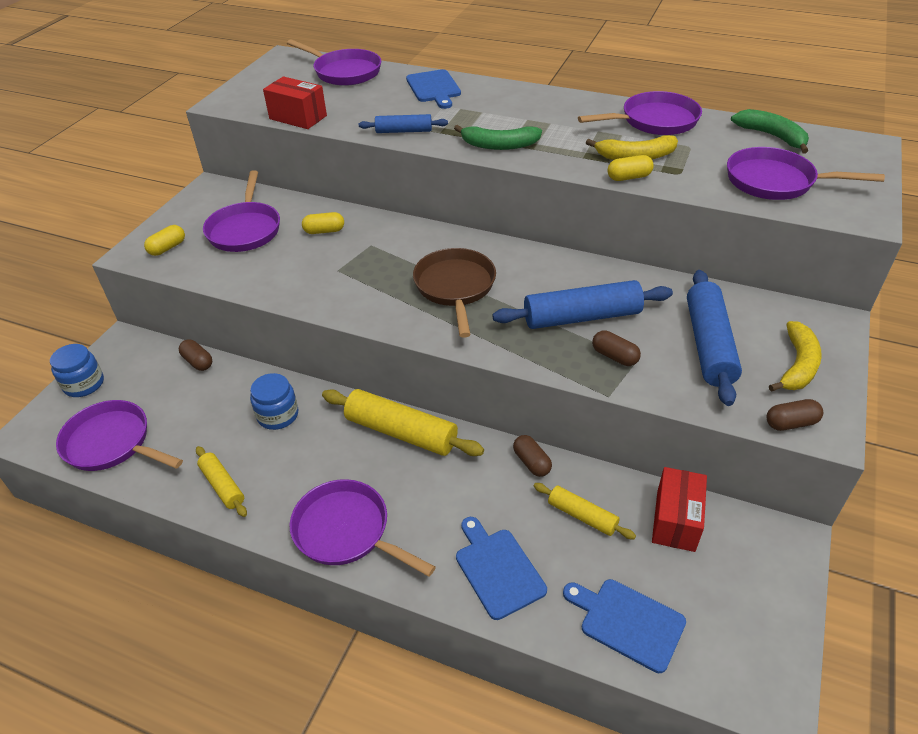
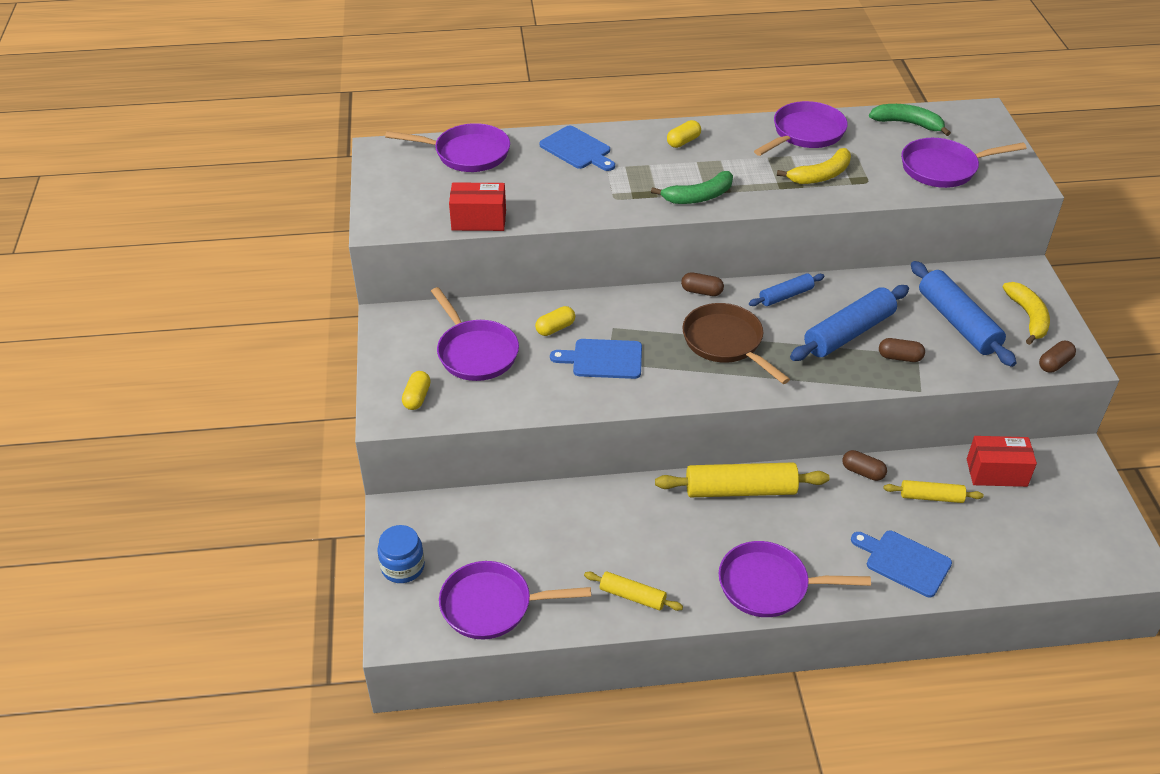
camera: 30 degrees left, 0 degrees up
brown capsule [179,339,212,371] -> brown capsule moved to [681,272,724,296]
blue jar [250,373,298,430] -> none
blue rolling pin [359,114,448,133] -> blue rolling pin moved to [749,273,825,306]
blue cutting board [563,579,686,673] -> blue cutting board moved to [550,339,642,379]
yellow capsule [607,155,654,181] -> yellow capsule moved to [667,120,701,148]
red box [652,467,707,552] -> red box turned 75 degrees counterclockwise [967,436,1037,487]

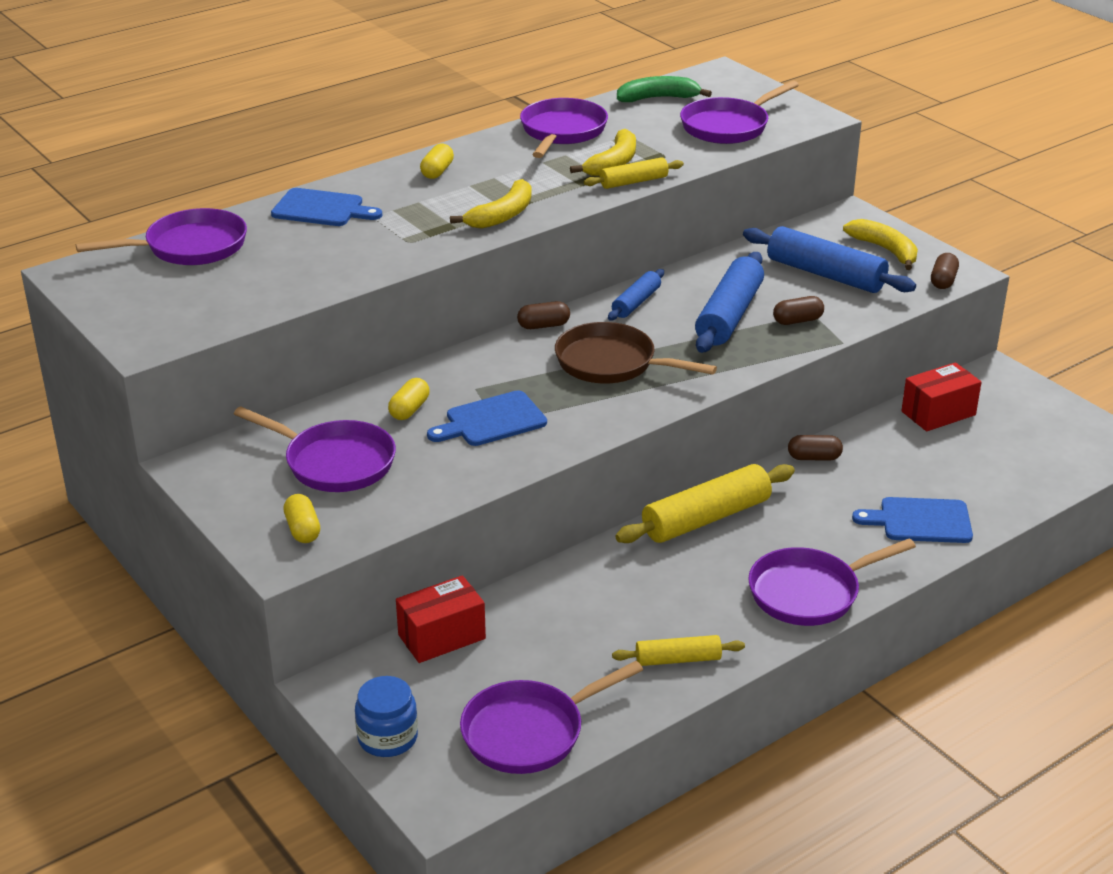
camera: 30 degrees left, 10 degrees down
red box [449,182,506,231] -> red box moved to [396,575,486,663]
green banana [651,171,733,204] -> yellow banana [450,179,532,229]
yellow rolling pin [884,480,984,503] -> yellow rolling pin moved to [584,157,684,189]

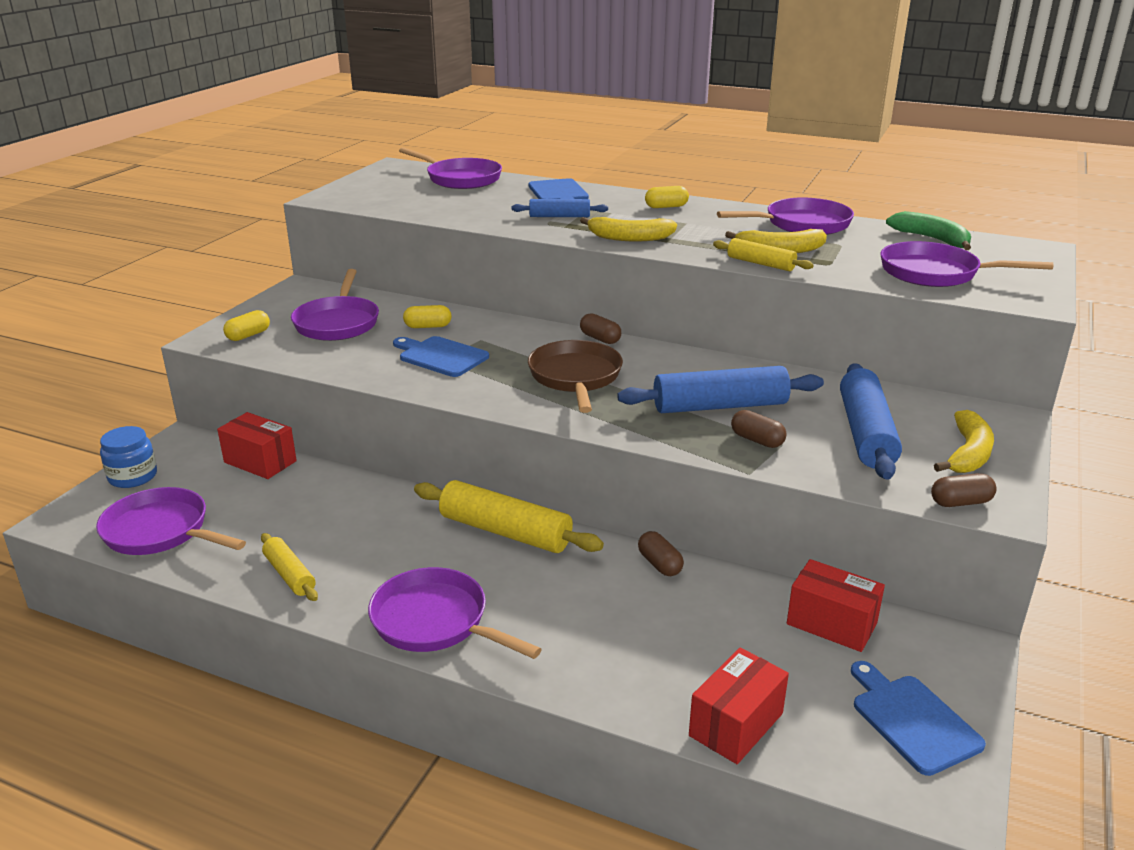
camera: 60 degrees right, 5 degrees down
blue rolling pin [608,269,664,320] -> blue rolling pin moved to [511,199,608,217]
blue cutting board [852,497,973,543] -> blue cutting board moved to [851,661,986,776]
none -> red box [689,648,789,764]

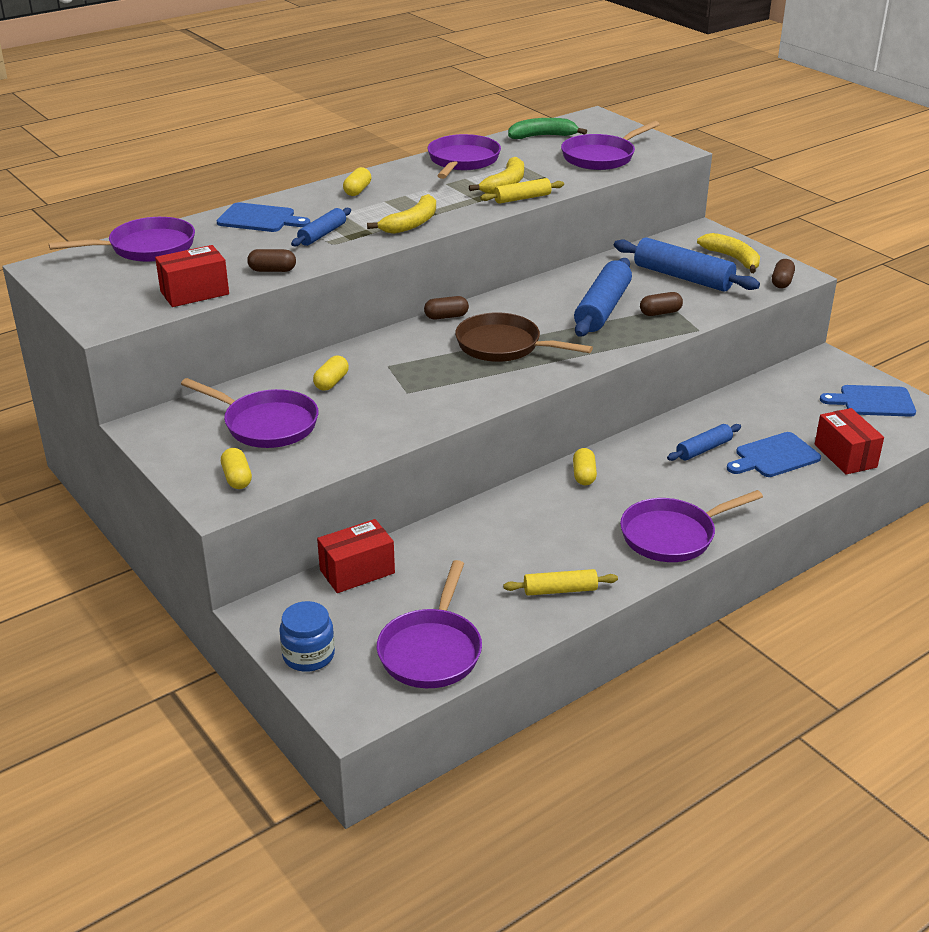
camera: 60 degrees left, 5 degrees up
purple pan [96,487,246,555] -> purple pan turned 45 degrees counterclockwise [377,560,482,688]
blue cutting board [393,336,489,377] -> blue cutting board moved to [727,432,821,477]
yellow rolling pin [414,480,604,553] -> yellow capsule [573,448,597,485]
brown capsule [638,531,684,576] -> brown capsule moved to [247,249,296,272]
red box [787,559,885,652] -> red box moved to [155,245,229,307]
none -> blue rolling pin [667,424,741,461]

